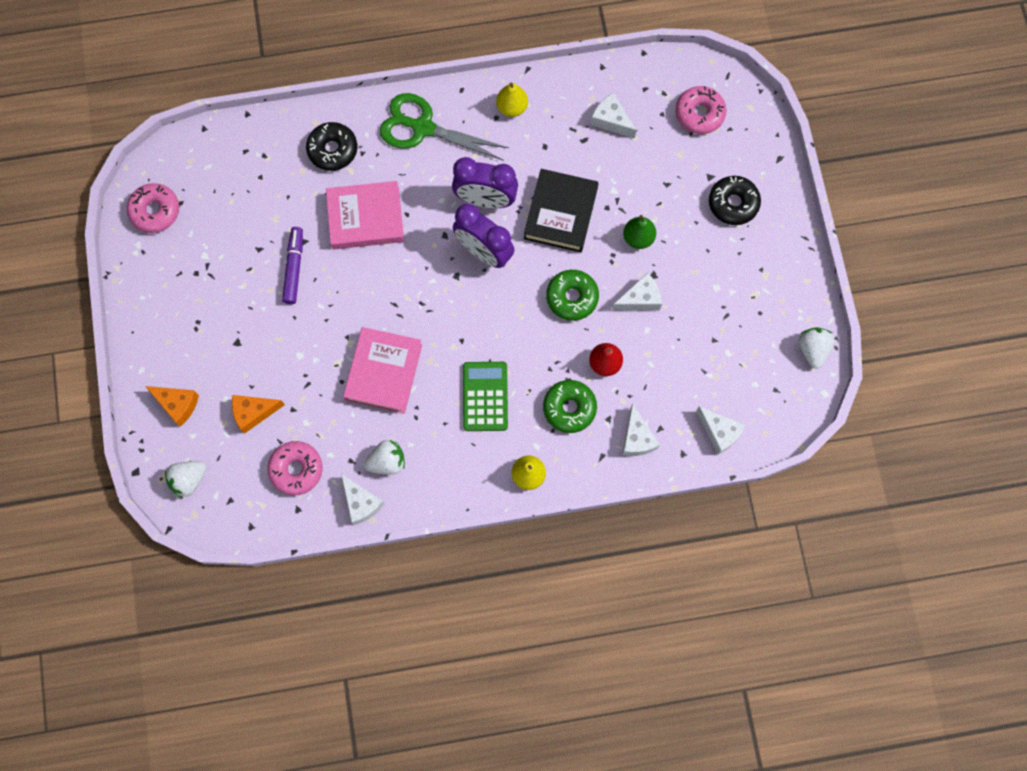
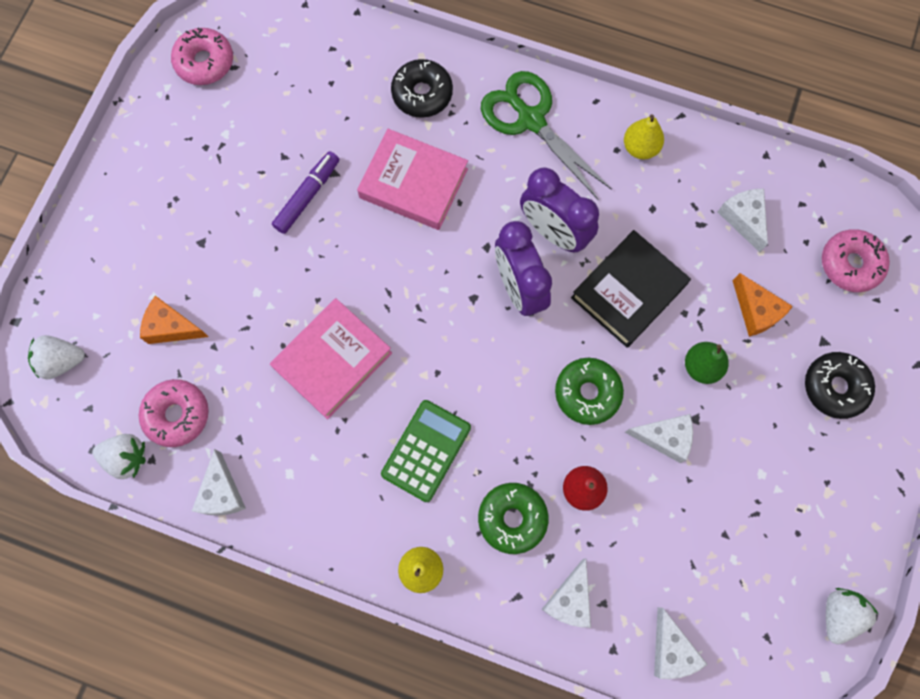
camera: 30 degrees right, 0 degrees up
orange cheese [145,386,199,427] -> orange cheese moved to [733,273,793,337]
white strawberry [364,440,405,475] -> white strawberry moved to [92,434,146,479]

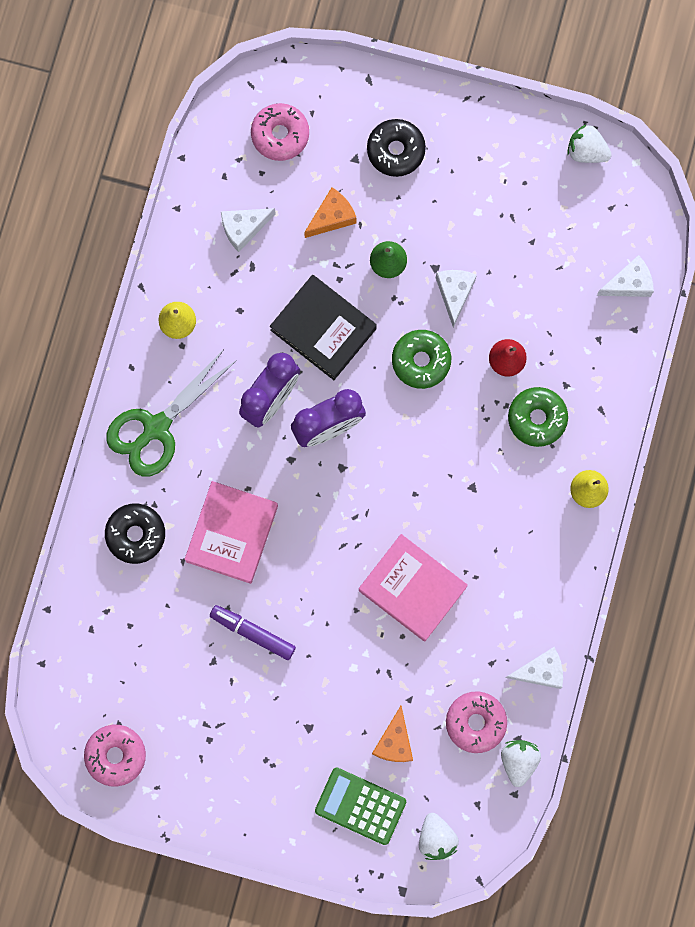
camera: 95 degrees left, 5 degrees up
green calculator [381,400,471,502] -> green calculator moved to [315,768,406,845]
white cheese [542,559,591,628] -> none

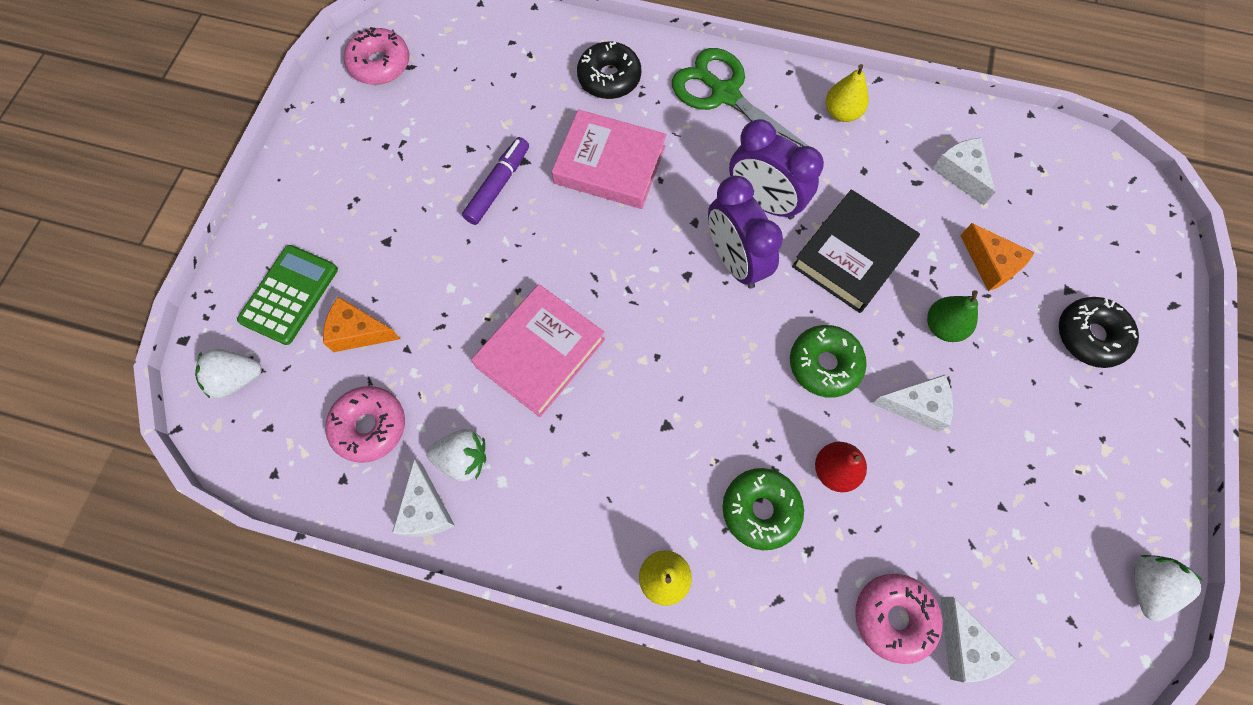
camera: 90 degrees right, 10 degrees down
pink donut [251,103,309,161] -> pink donut moved to [855,574,943,664]
white strawberry [501,740,541,787] -> white strawberry moved to [426,429,486,481]

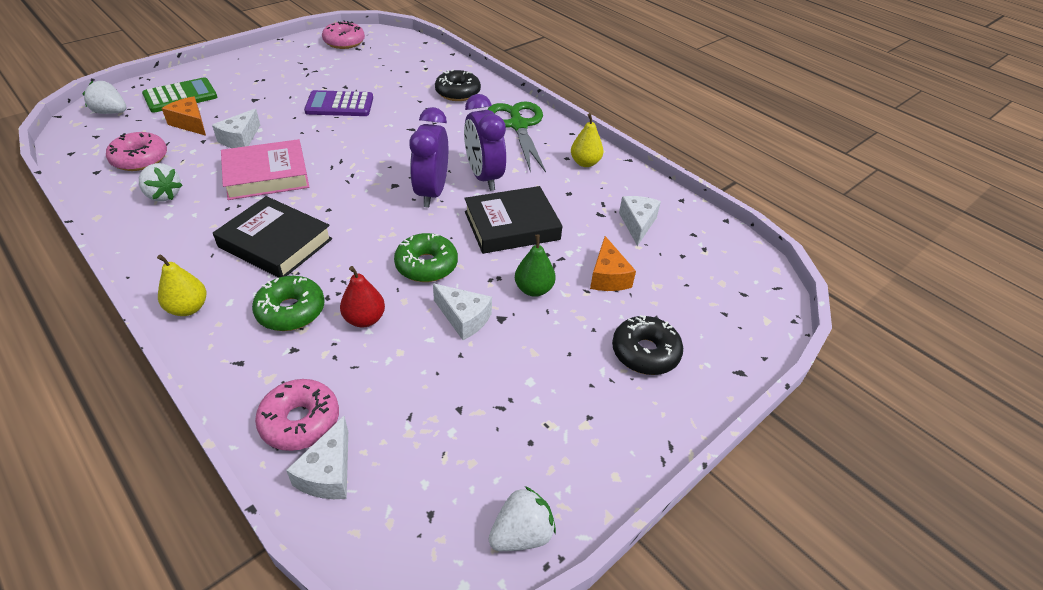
camera: 30 degrees right, 25 degrees down
white cheese [392,459,455,537] -> white cheese moved to [212,109,260,148]
purple marker [462,137,529,225] -> purple calculator [304,90,373,116]
pink book [552,109,667,209] -> none
none -> black book [213,196,332,278]

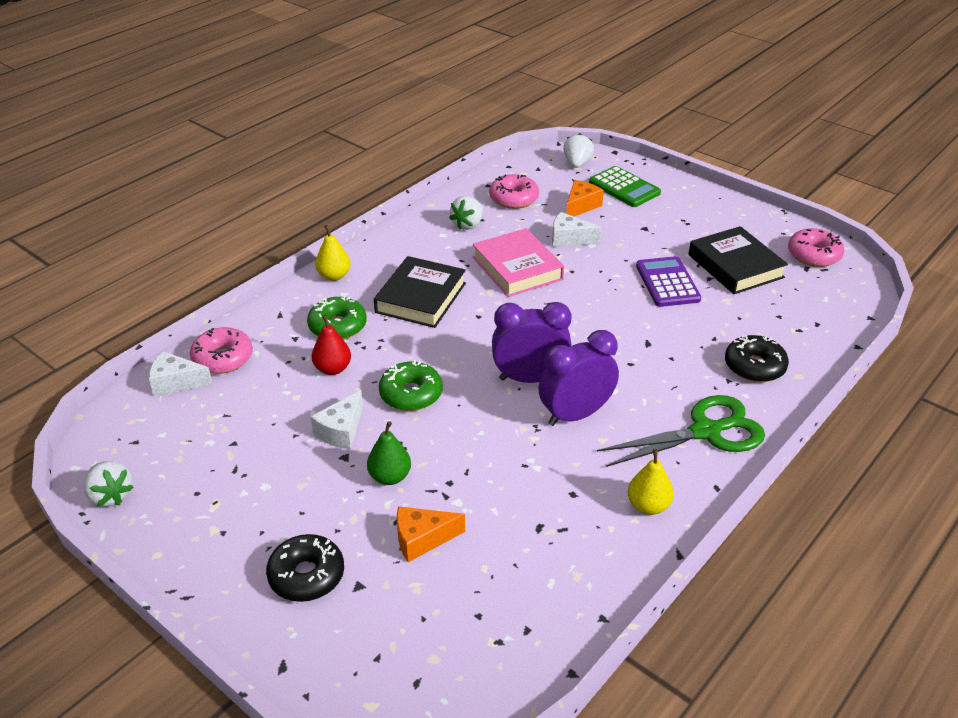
camera: 85 degrees right, 5 degrees down
black book [464,186,562,254] -> black book moved to [688,226,788,294]
white cheese [619,196,661,246] -> none

